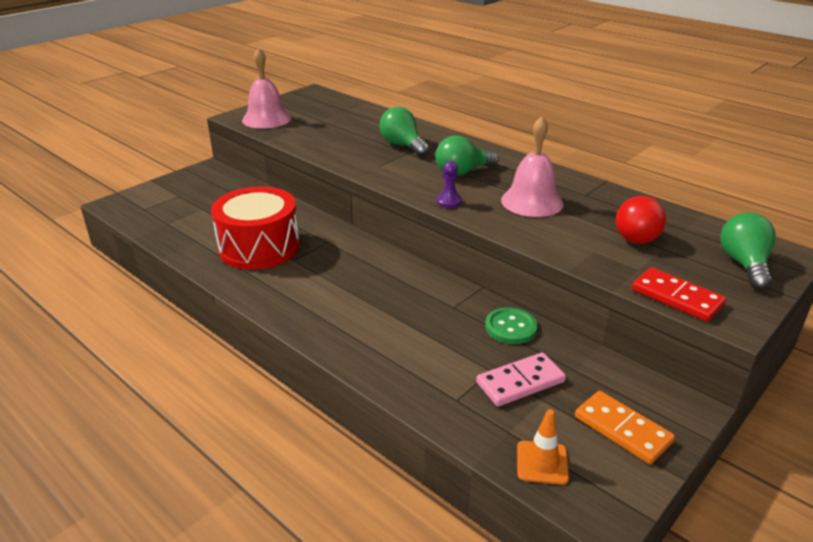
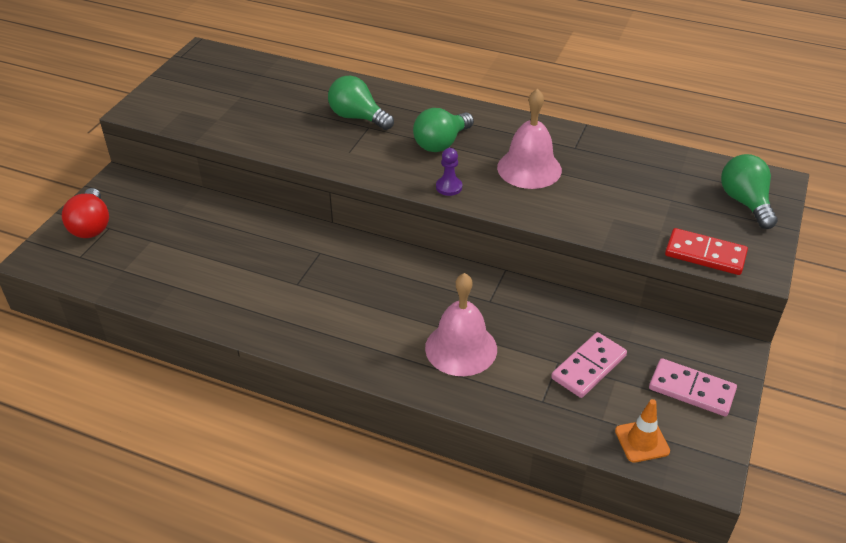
camera: 20 degrees left, 10 degrees up
red drum [211,187,300,270] -> none
pink bell [242,48,291,129] -> pink bell moved to [425,273,497,376]
green button [485,307,538,344] -> none
orange domino [575,391,675,464] -> pink domino [649,358,737,416]
red light bulb [616,196,666,244] -> red light bulb moved to [62,188,109,238]

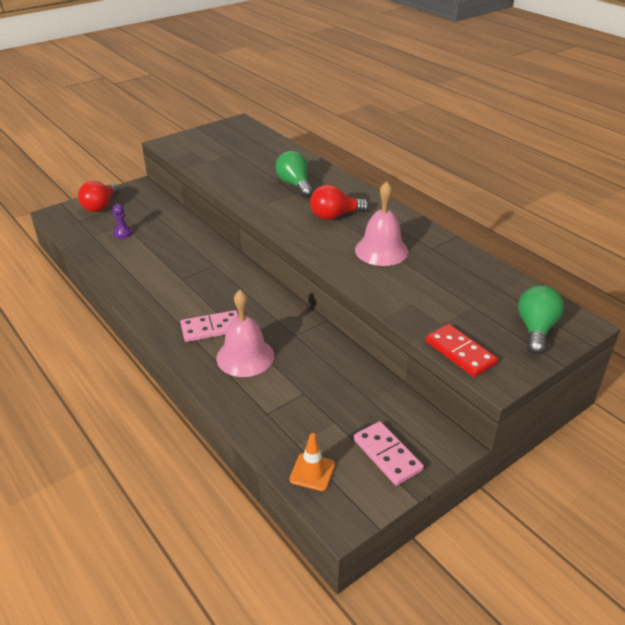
camera: 30 degrees right, 5 degrees down
green light bulb [413,108,474,152] -> red light bulb [310,185,369,220]
purple pawn [436,148,462,196] -> purple pawn moved to [113,204,132,239]
pink domino [551,332,627,398] -> pink domino moved to [180,310,239,342]

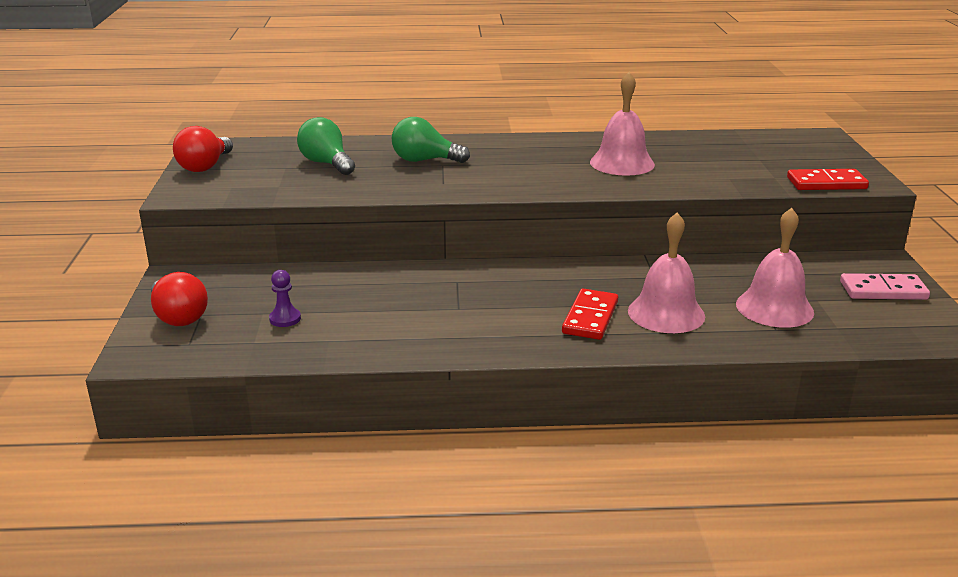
camera: 55 degrees left, 10 degrees down
pink domino [180,310,239,342] -> red domino [562,289,618,340]
orange traffic cone [289,433,335,491] -> none
red light bulb [310,185,369,220] -> red light bulb moved to [173,126,233,172]
green light bulb [518,285,564,354] -> green light bulb moved to [297,117,355,175]
none -> pink bell [736,208,814,328]

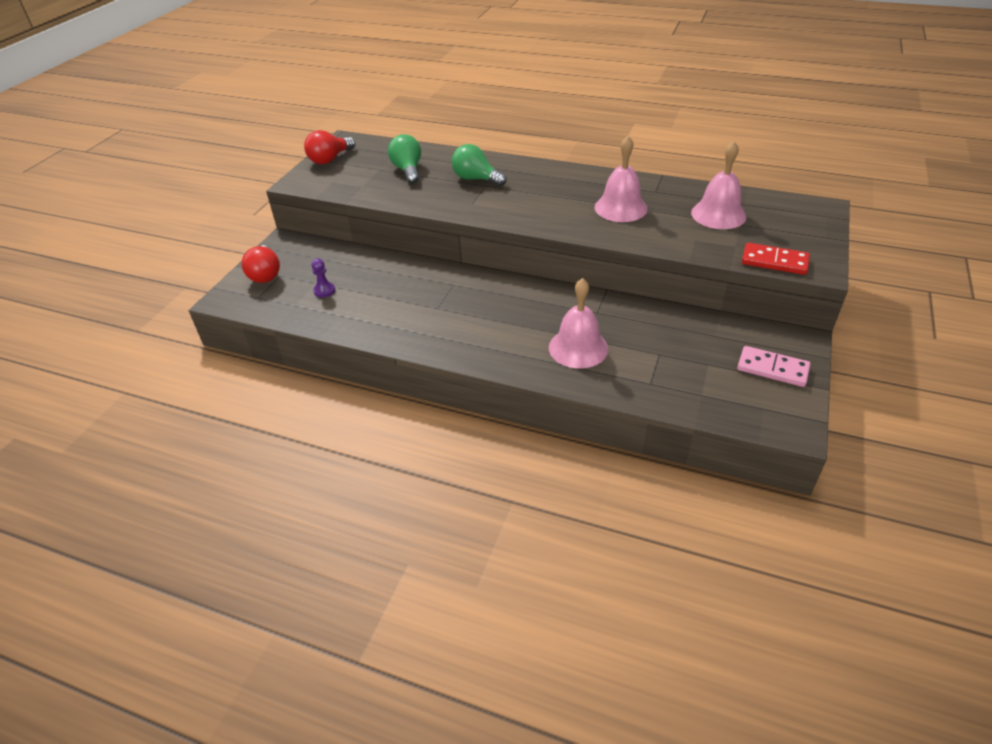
camera: 25 degrees right, 15 degrees up
red domino [562,289,618,340] -> none
pink bell [736,208,814,328] -> pink bell moved to [691,141,747,229]

